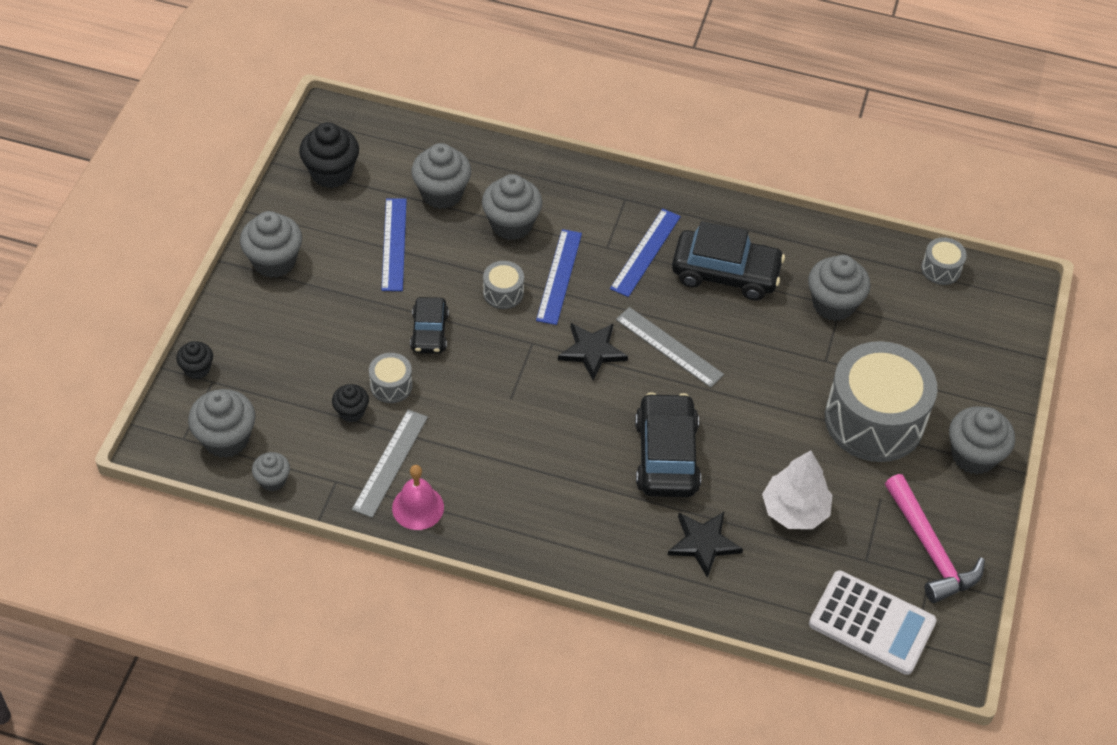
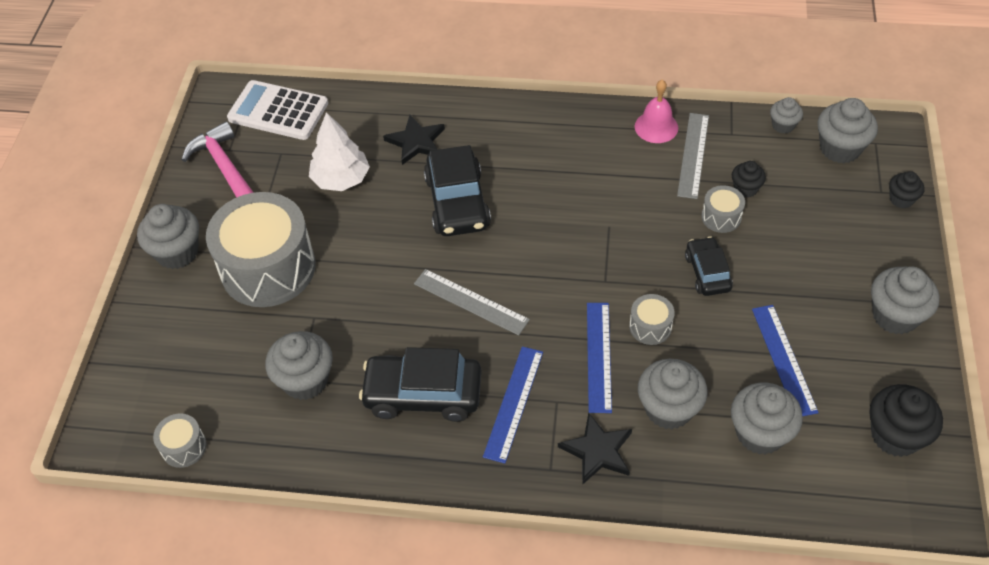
camera: 175 degrees right, 0 degrees up
black star [558,323,628,381] -> black star moved to [558,412,632,485]

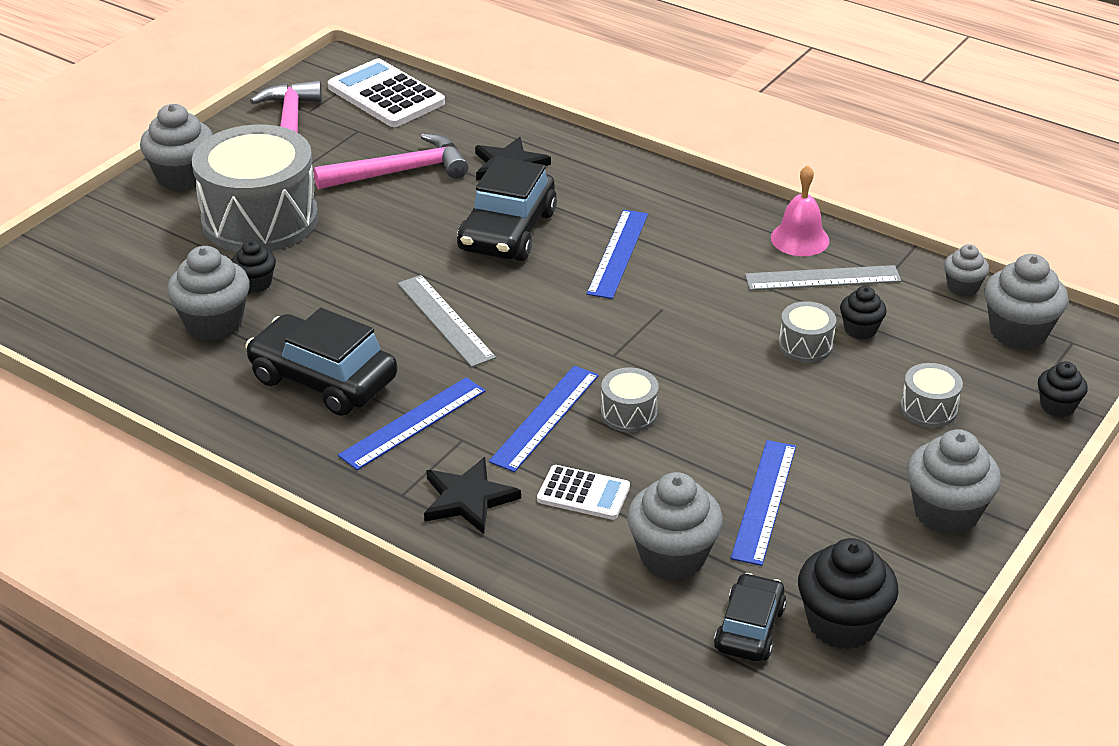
camera: 25 degrees right, 15 degrees down
grey drum [153,413,207,468] -> grey drum moved to [901,363,963,427]
white tree [309,112,370,191] -> pink hammer [313,133,469,189]
grey cupcake [638,359,708,430] -> white calculator [537,465,630,520]
grey ruler [677,113,709,199] -> grey ruler turned 45 degrees clockwise [745,265,901,290]
black car [685,237,733,296] -> black car moved to [714,573,786,662]
none -> black cupcake [232,240,276,293]
none -> blue ruler [587,210,648,299]

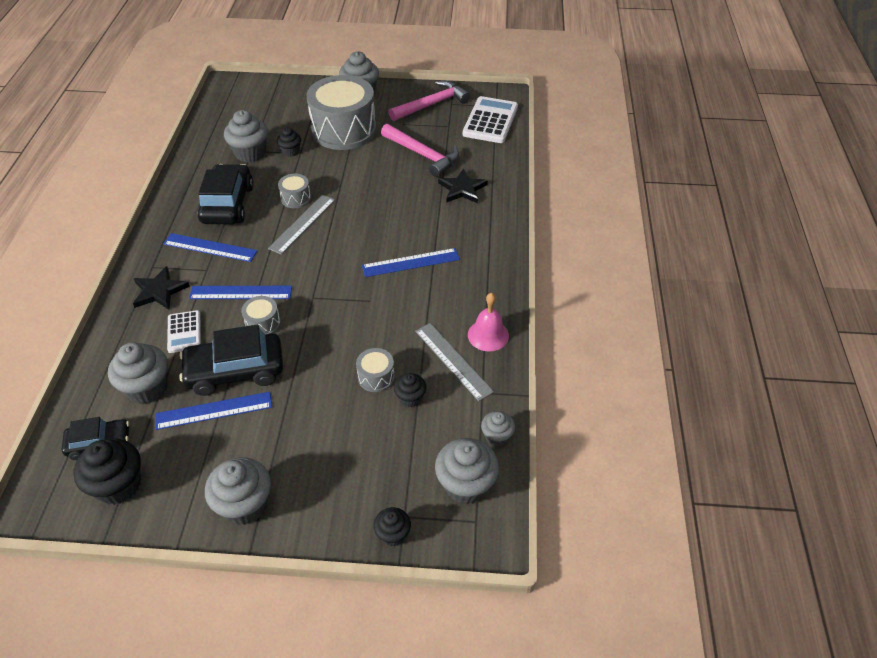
camera: 60 degrees right, 10 degrees up
black car [457,157,557,261] -> black car moved to [179,325,283,396]
grey drum [901,363,963,427] -> grey drum moved to [278,174,311,208]

